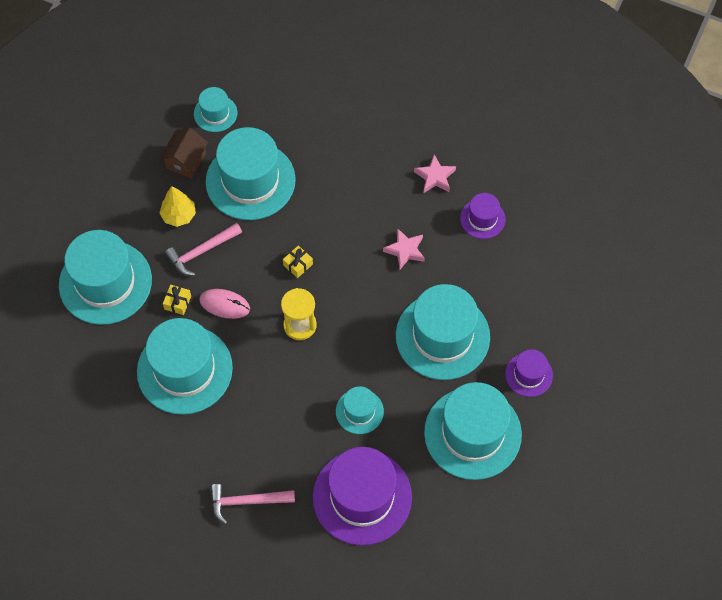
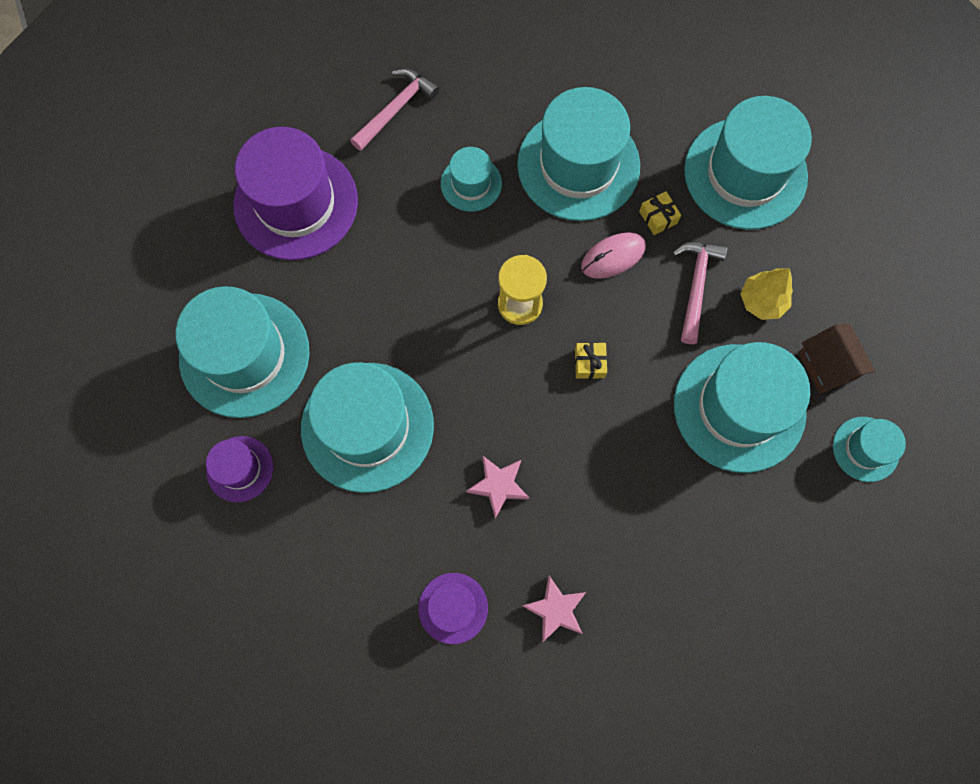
camera: 135 degrees right, 10 degrees up
turquoise hat [336,386,384,434] -> turquoise hat moved to [441,147,502,212]

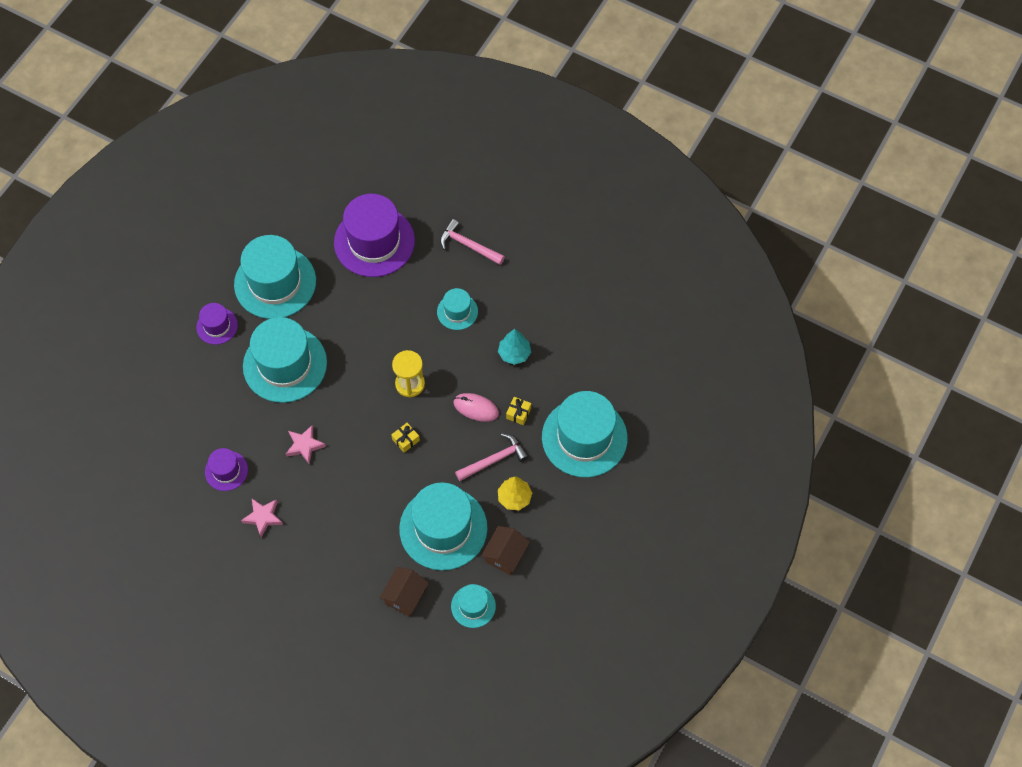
camera: 50 degrees right, 10 degrees down
pink hammer [350,69,440,151] -> pink hammer turned 150 degrees counterclockwise [440,219,505,265]
turquoise hat [517,87,640,221] -> turquoise tree [498,329,531,365]
none -> brown house [379,567,429,616]

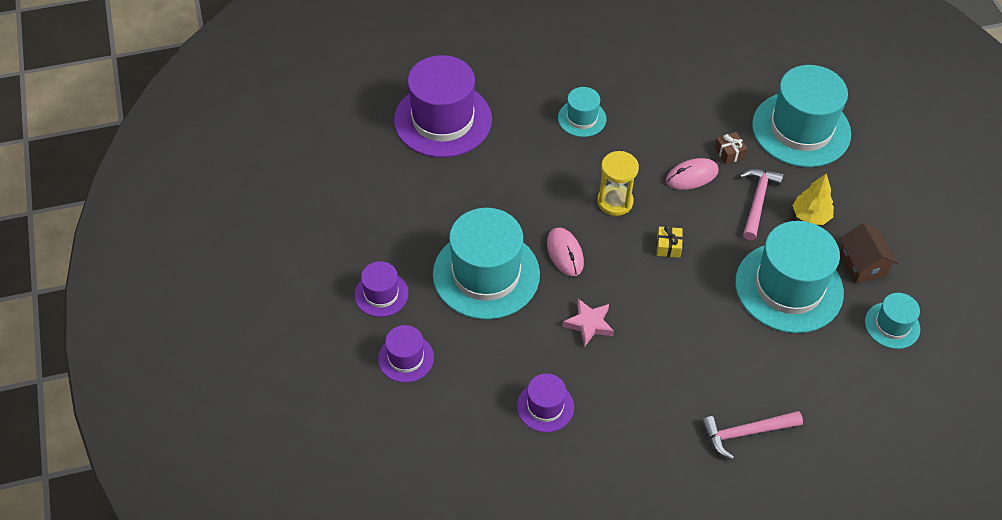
camera: 45 degrees left, 10 degrees down
turquoise hat [234,235,316,319] -> none
pink star [241,499,283,537] -> none
brown house [379,567,429,616] -> none
pink hammer [440,219,505,265] -> pink hammer moved to [701,411,803,460]
turquoise tree [498,329,531,365] -> none
yellow gift [506,397,531,425] -> brown gift [715,132,747,164]
none -> purple hat [378,325,434,383]
none -> pink mouse [547,228,584,276]

